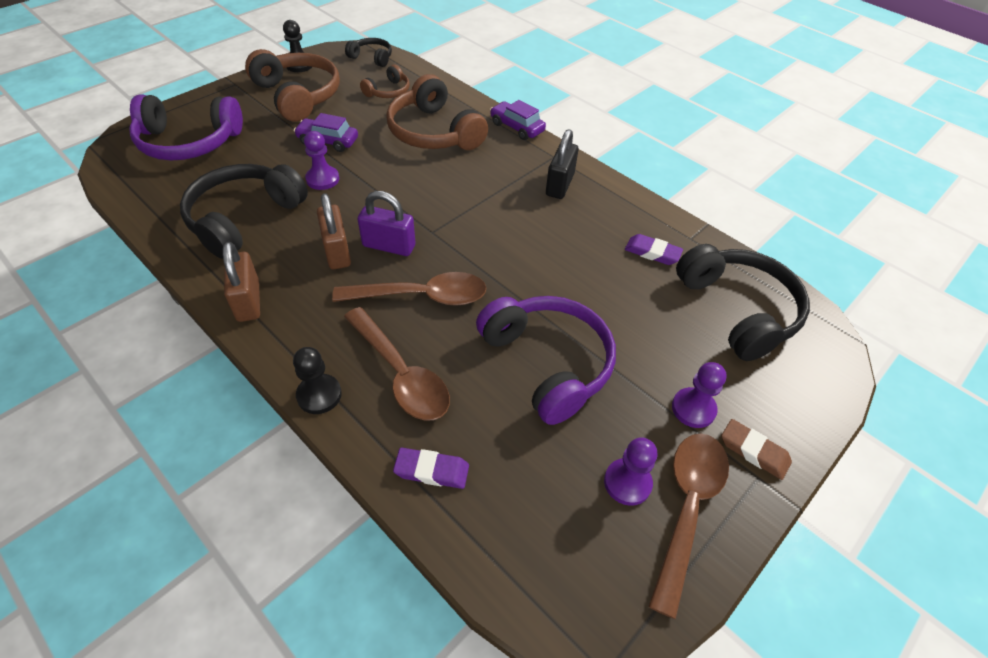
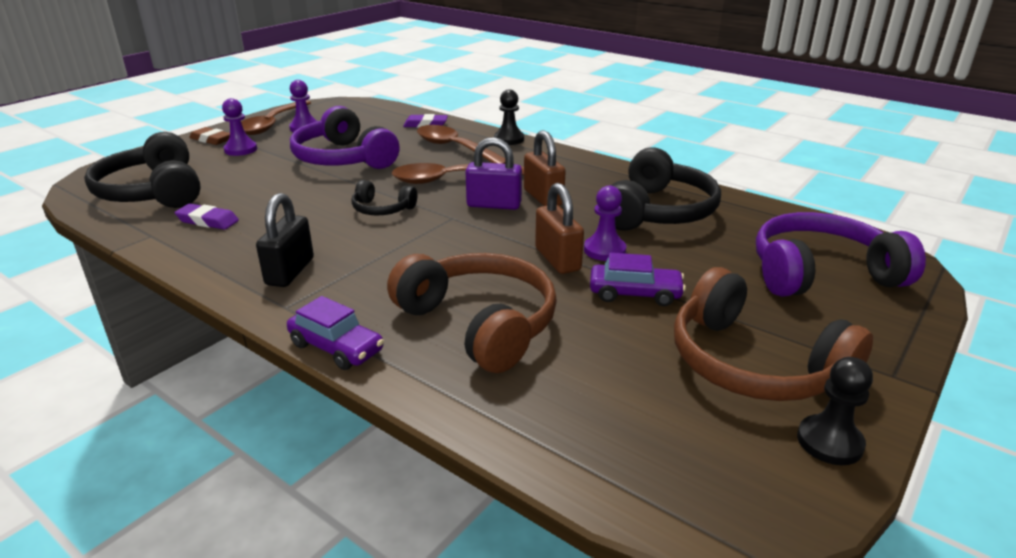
camera: 175 degrees right, 20 degrees down
brown padlock [223,242,260,322] -> brown padlock moved to [535,183,584,274]
black headphones [345,38,392,67] -> black headphones moved to [351,180,417,215]
brown headphones [360,65,410,98] -> none

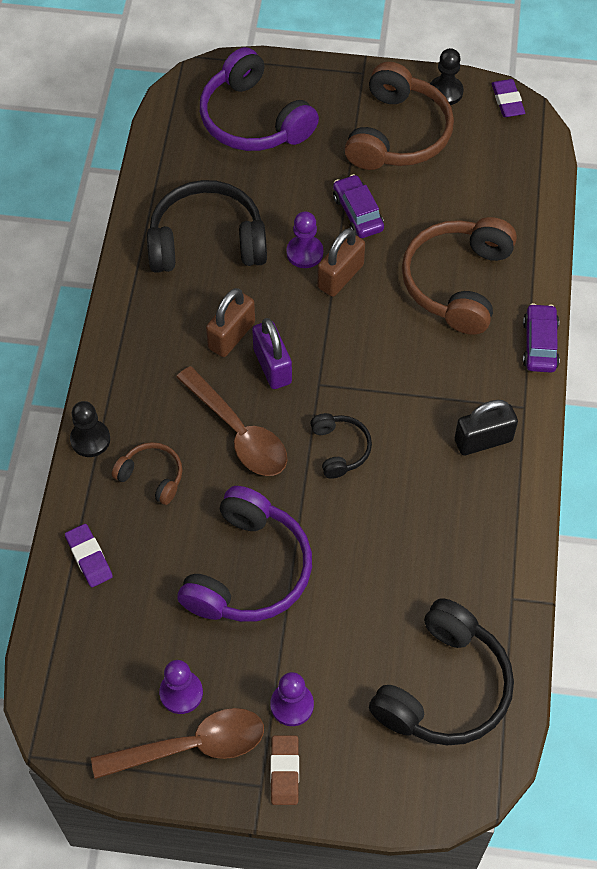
camera: 120 degrees left, 30 degrees up
purple eraser [174,204,239,230] -> purple eraser moved to [491,79,525,117]
brown spoon [417,125,505,164] -> brown headphones [112,442,183,505]

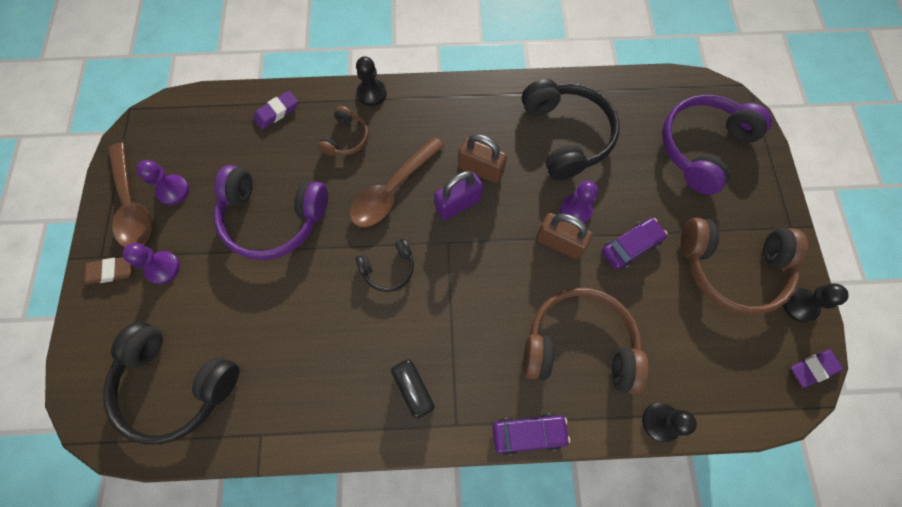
camera: 80 degrees right, 10 degrees up
none -> black pawn [642,403,697,442]

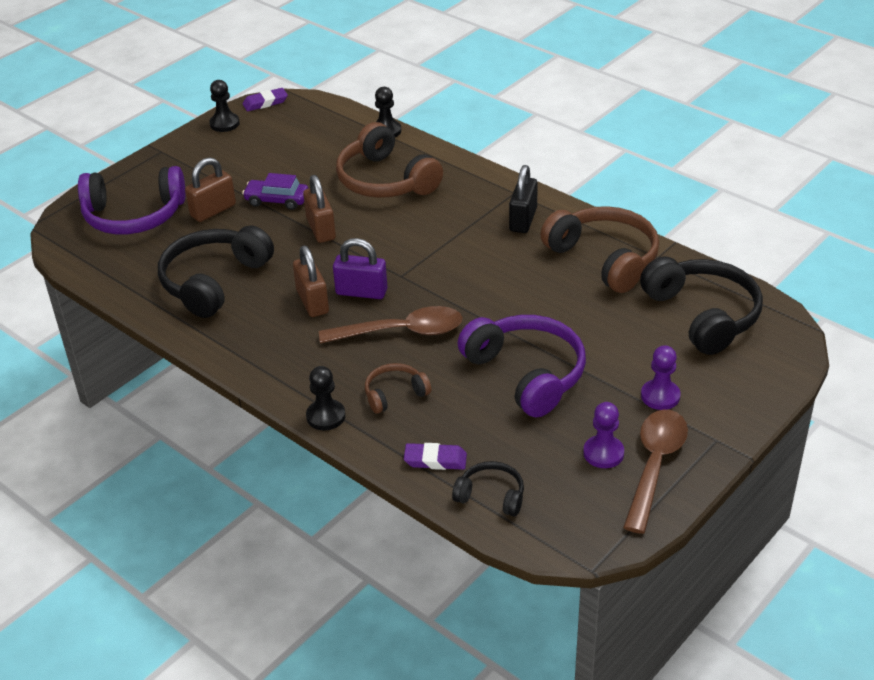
camera: 135 degrees left, 30 degrees down
brown eraser [83,257,131,285] -> none
black headphones [355,238,414,292] -> black headphones moved to [452,461,524,516]
purple car [492,413,570,455] -> none
purple pawn [560,181,598,223] -> none
brown headphones [681,218,808,315] -> brown headphones moved to [540,206,659,293]
purple eraser [791,349,843,388] -> purple eraser turned 45 degrees counterclockwise [242,88,288,111]
none -> brown padlock [185,157,236,222]

